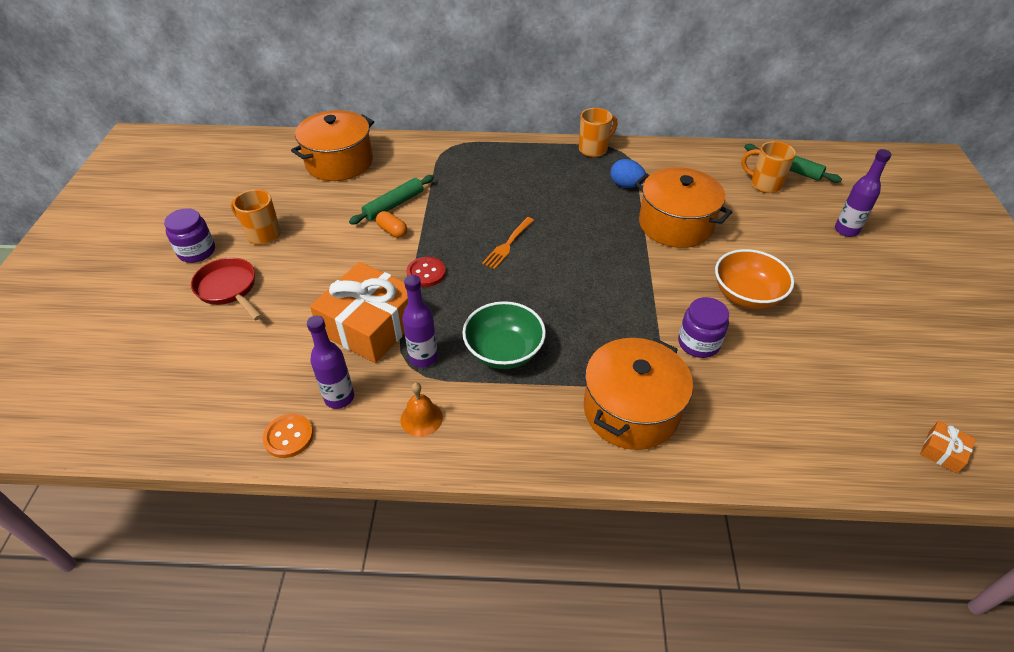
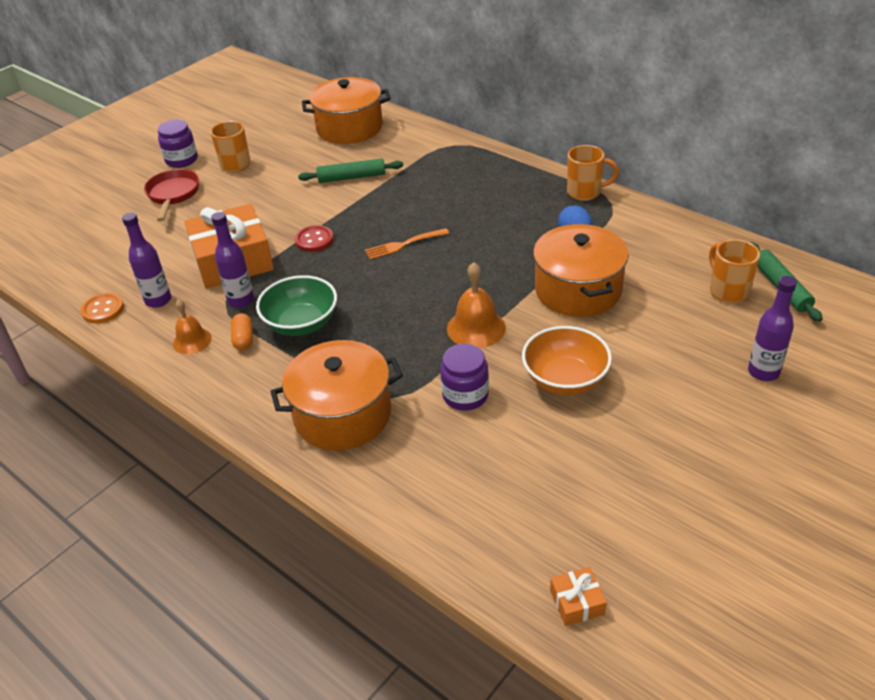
camera: 40 degrees right, 5 degrees down
orange capsule [376,211,407,238] -> orange capsule moved to [231,313,253,350]
none -> orange bell [447,262,506,348]

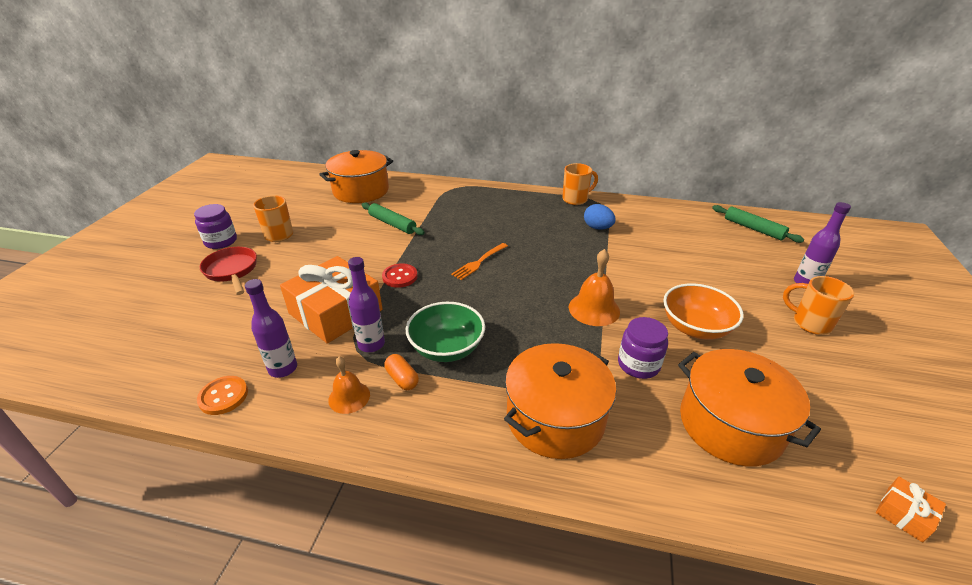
camera: 30 degrees left, 5 degrees down
green rolling pin [298,159,403,183] -> green rolling pin turned 75 degrees clockwise [362,202,425,235]
orange pot [533,224,629,317] -> orange pot moved to [678,349,821,467]
orange mug [709,239,760,304] -> orange mug moved to [783,276,854,335]

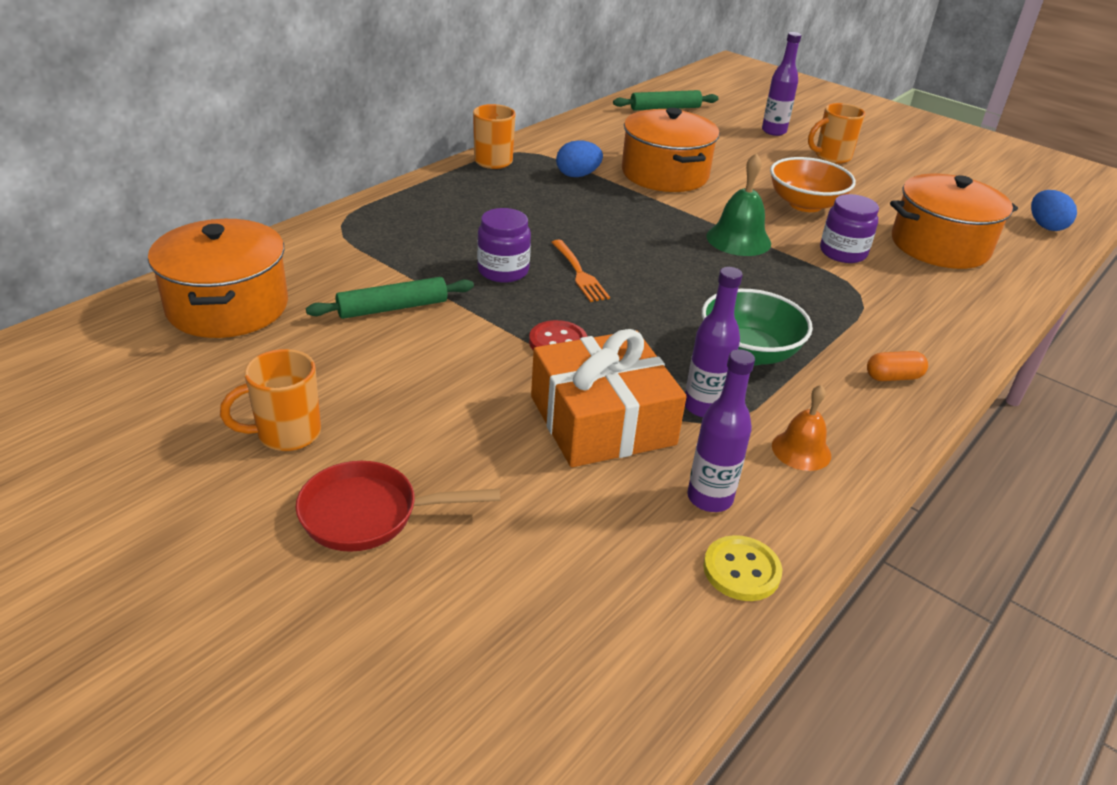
camera: 65 degrees left, 0 degrees up
purple jar [194,204,237,249] -> purple jar moved to [477,208,531,283]
orange button [197,376,248,415] -> yellow button [703,535,782,601]
orange capsule [384,354,419,390] -> orange capsule moved to [867,351,928,381]
orange pot [504,343,616,459] -> orange pot moved to [622,108,719,192]
orange bell [569,249,620,326] -> green bell [706,153,771,256]
orange gift [876,477,946,542] -> blue egg [1031,190,1077,231]

